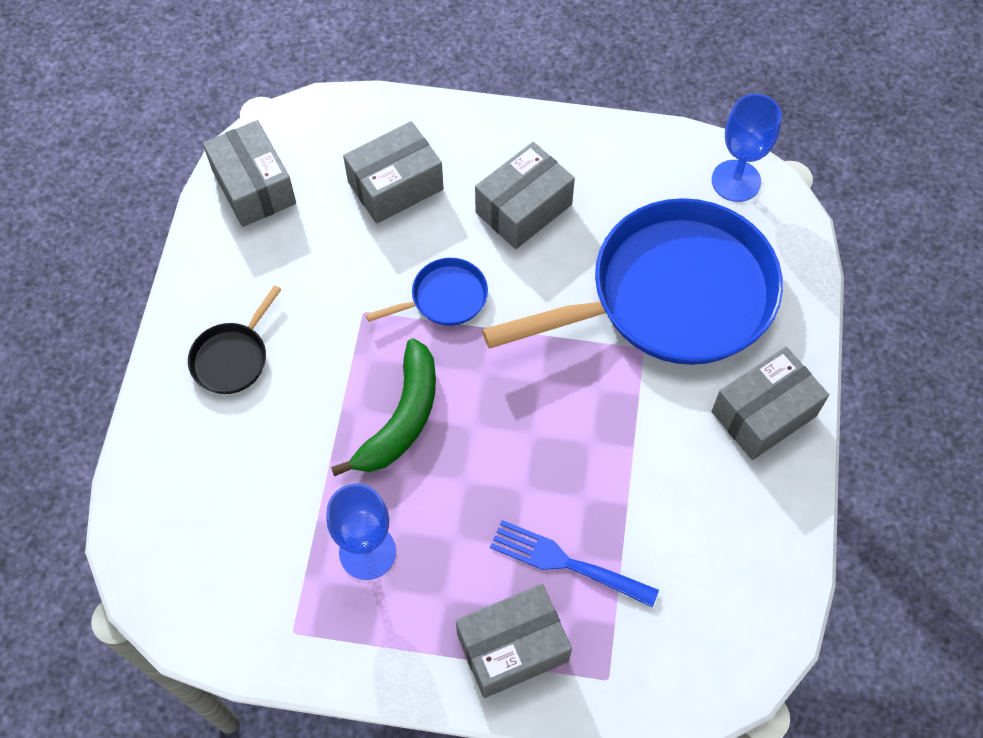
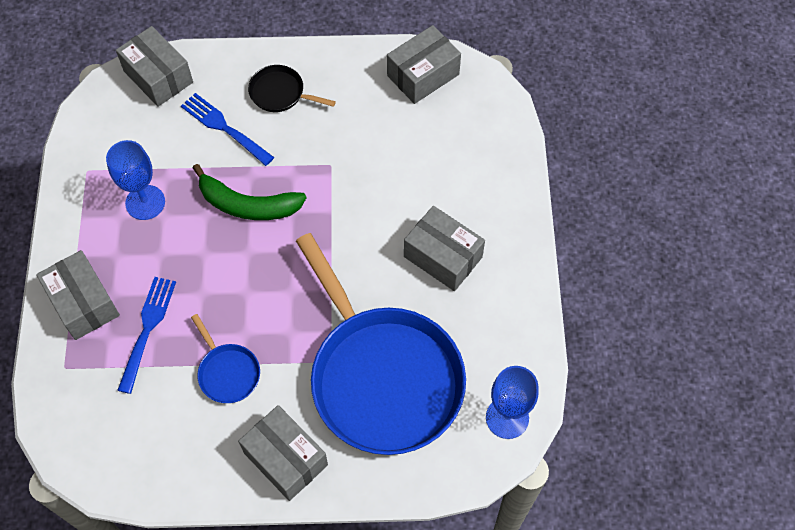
camera: 80 degrees right, 0 degrees up
grey box [343,121,443,224] -> grey box moved to [116,26,193,107]
blue pan [365,258,488,326] -> blue pan moved to [191,314,260,403]
none -> blue fork [181,93,274,166]

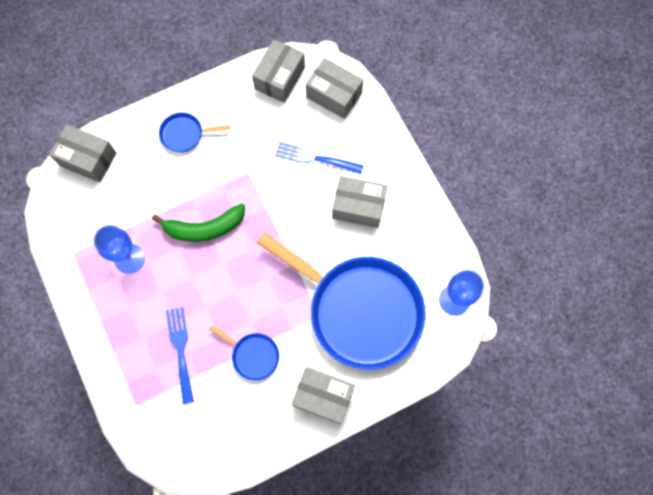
camera: 25 degrees left, 10 degrees up
grey box [36,250,120,340] -> grey box moved to [306,58,363,119]
blue fork [181,93,274,166] -> blue fork moved to [275,141,364,174]
black pan [248,65,336,112] -> blue pan [159,112,230,152]

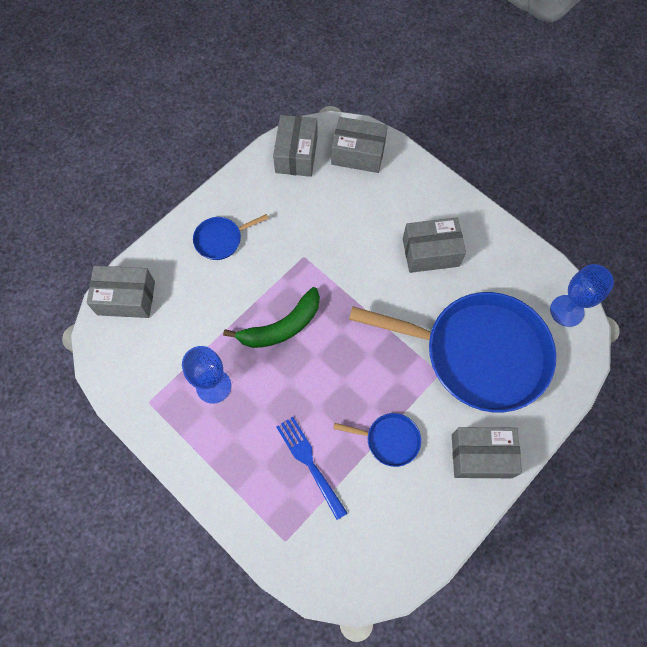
camera: 20 degrees left, 5 degrees down
blue fork [275,141,364,174] -> none

